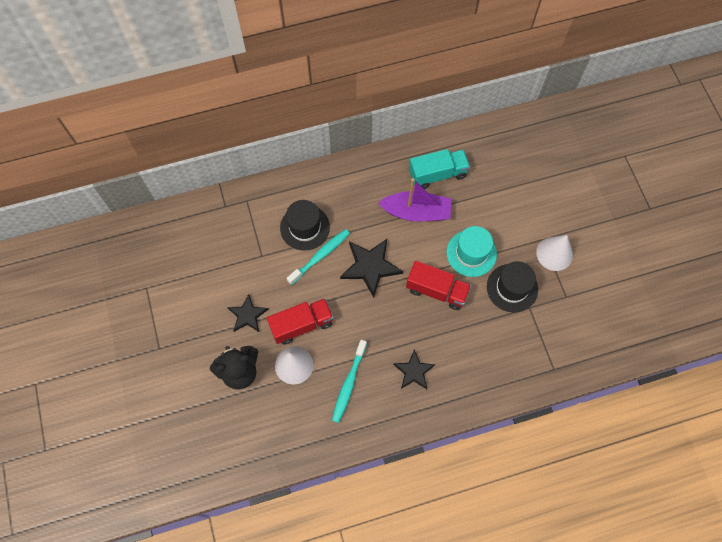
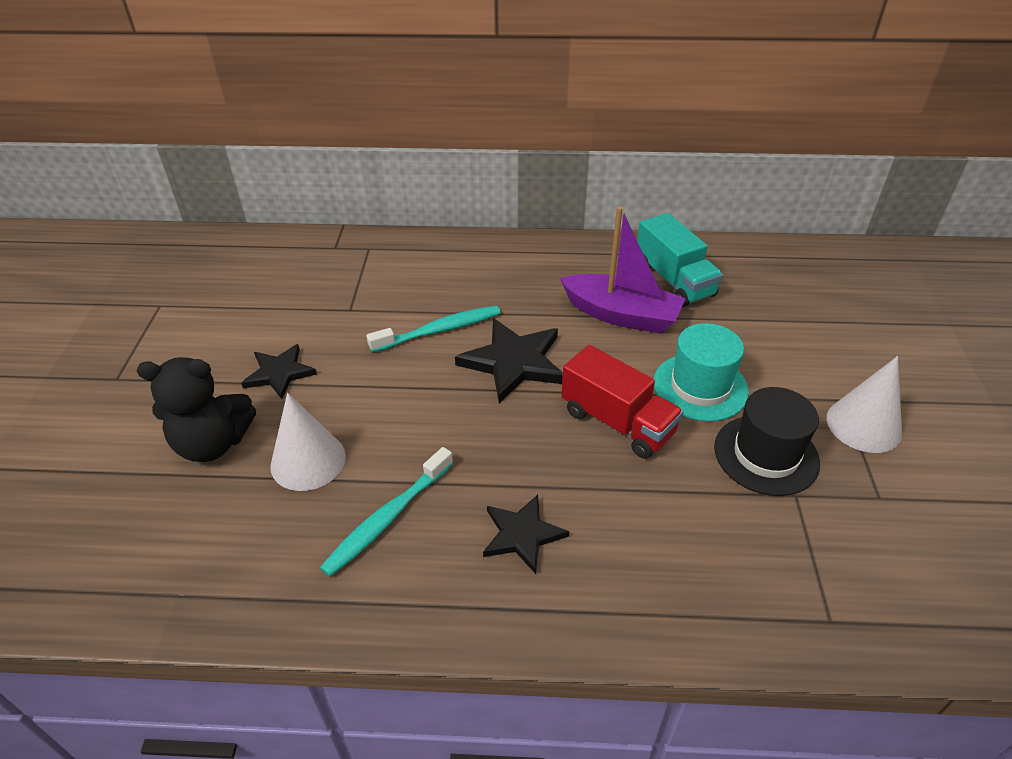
camera: 20 degrees right, 25 degrees down
red truck [267,298,333,345] -> none
black hat [280,200,330,251] -> none
turquoise truck [409,149,470,189] -> turquoise truck turned 60 degrees clockwise [637,213,723,307]

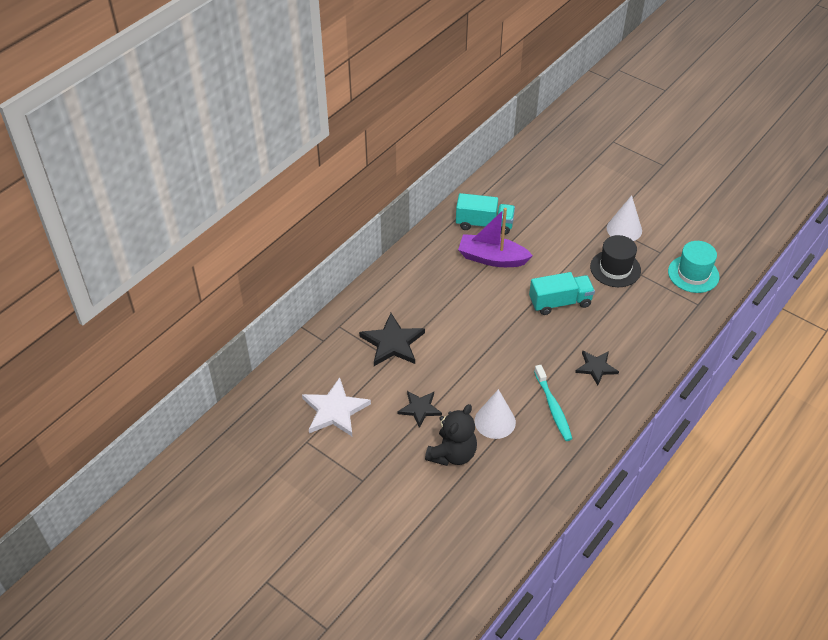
camera: 55 degrees left, 5 degrees up
turquoise toothbrush [366,306,500,353] -> none
black star [455,318,563,403] -> black star moved to [359,313,425,366]
purple boat [560,206,686,334] -> purple boat turned 135 degrees counterclockwise [458,208,533,267]
red truck [561,345,683,459] -> turquoise truck [529,272,595,315]
turquoise hat [654,323,749,422] -> turquoise hat moved to [668,241,719,293]
none -> white star [302,377,371,436]

